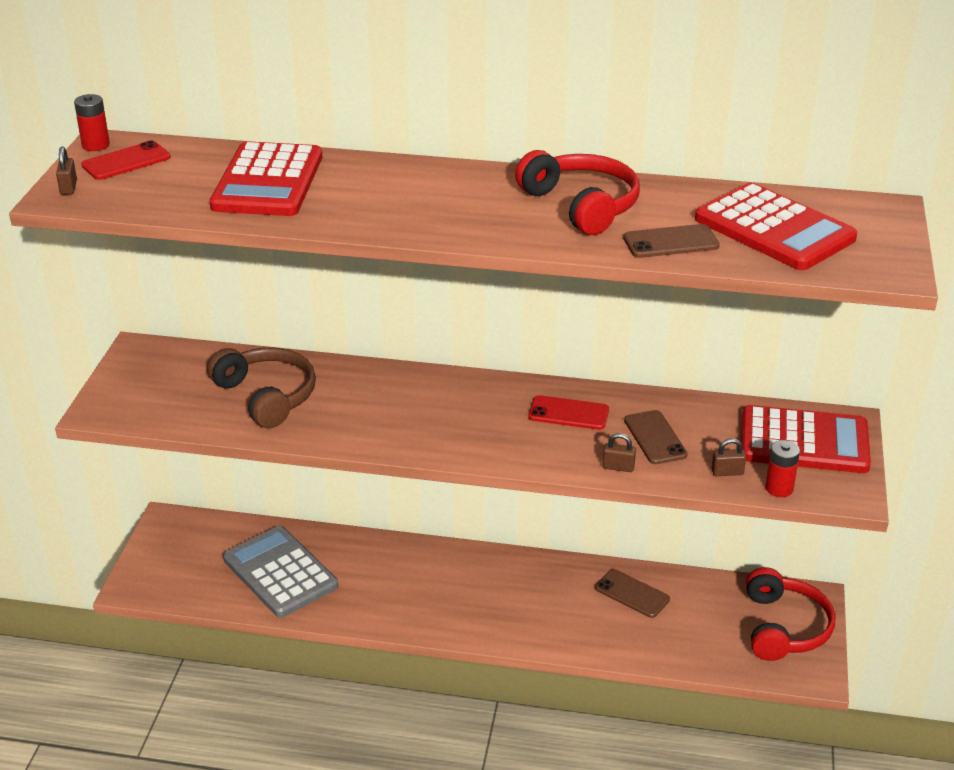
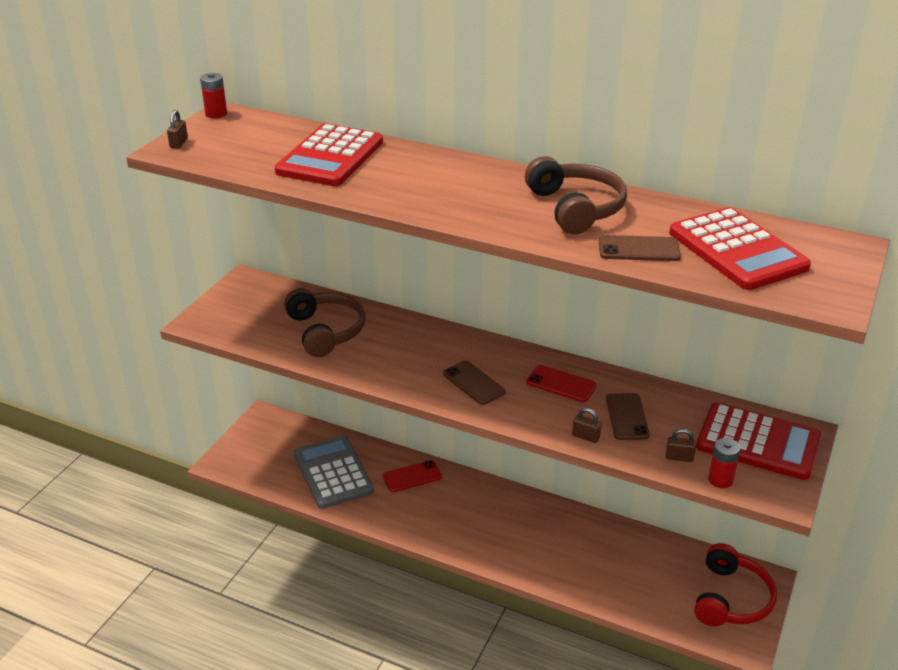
camera: 15 degrees right, 0 degrees up
red phone [81,141,171,180] -> red phone moved to [383,460,442,492]
red headphones [515,150,640,235] -> brown headphones [525,156,627,234]
brown phone [595,569,670,618] -> brown phone moved to [443,361,506,405]

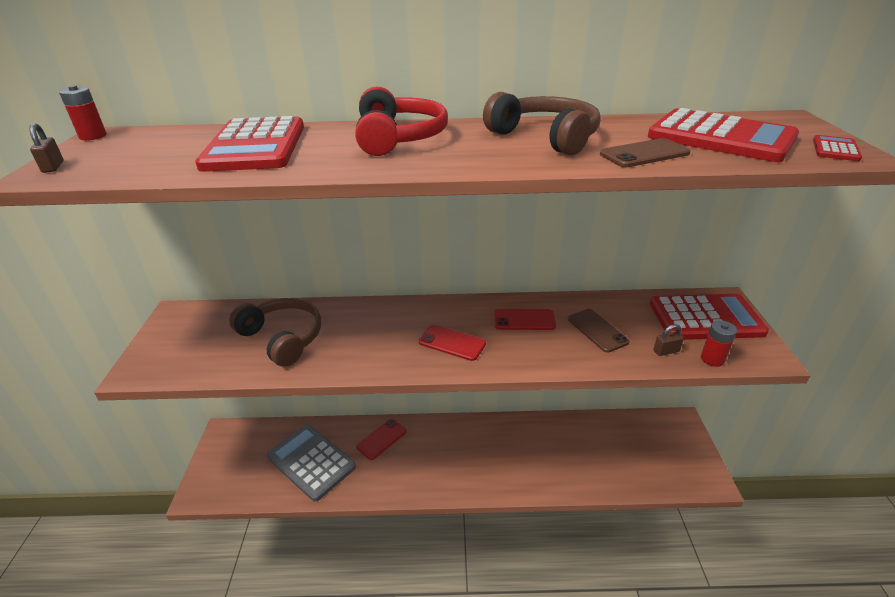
camera: 25 degrees left, 0 degrees up
brown phone [443,361,506,405] -> red phone [419,325,486,361]
brown padlock [572,408,602,443] -> none
red headphones [694,543,777,626] -> red headphones moved to [355,86,448,156]
none -> red calculator [813,135,862,161]

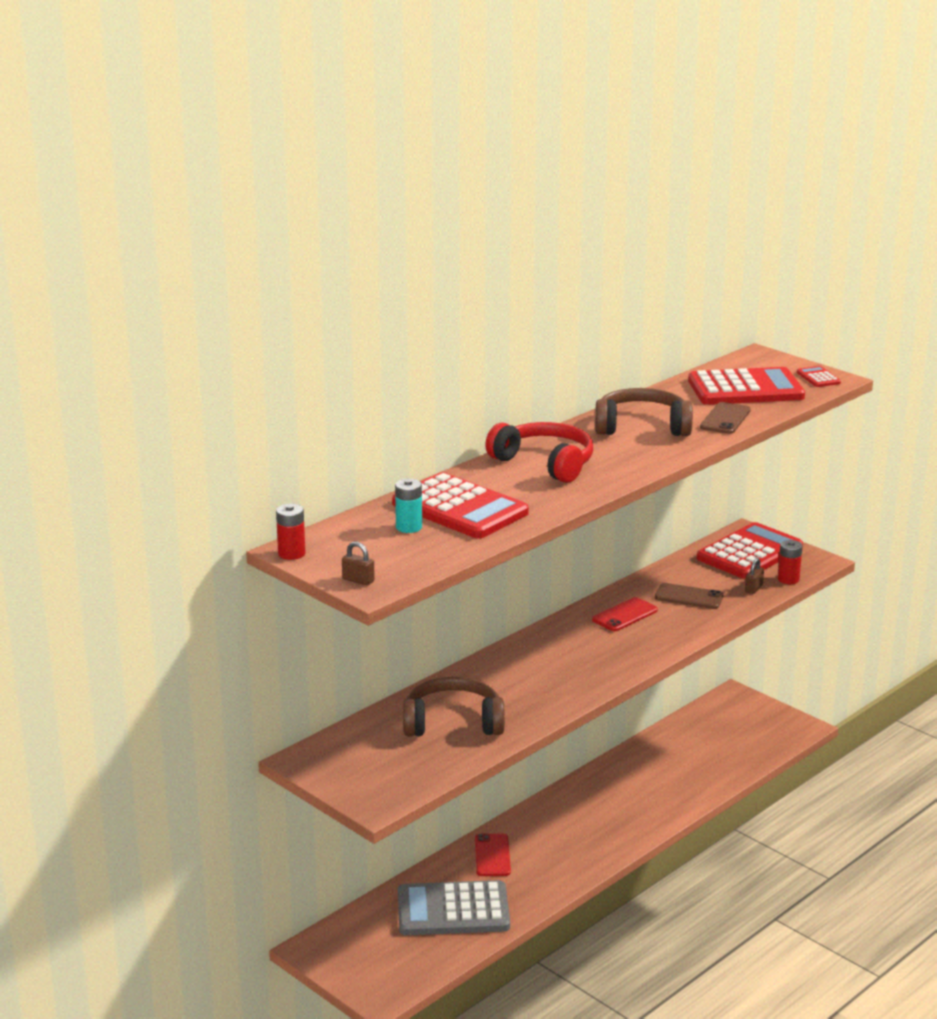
camera: 45 degrees left, 10 degrees down
red phone [419,325,486,361] -> none
none -> turquoise battery [395,479,422,533]

